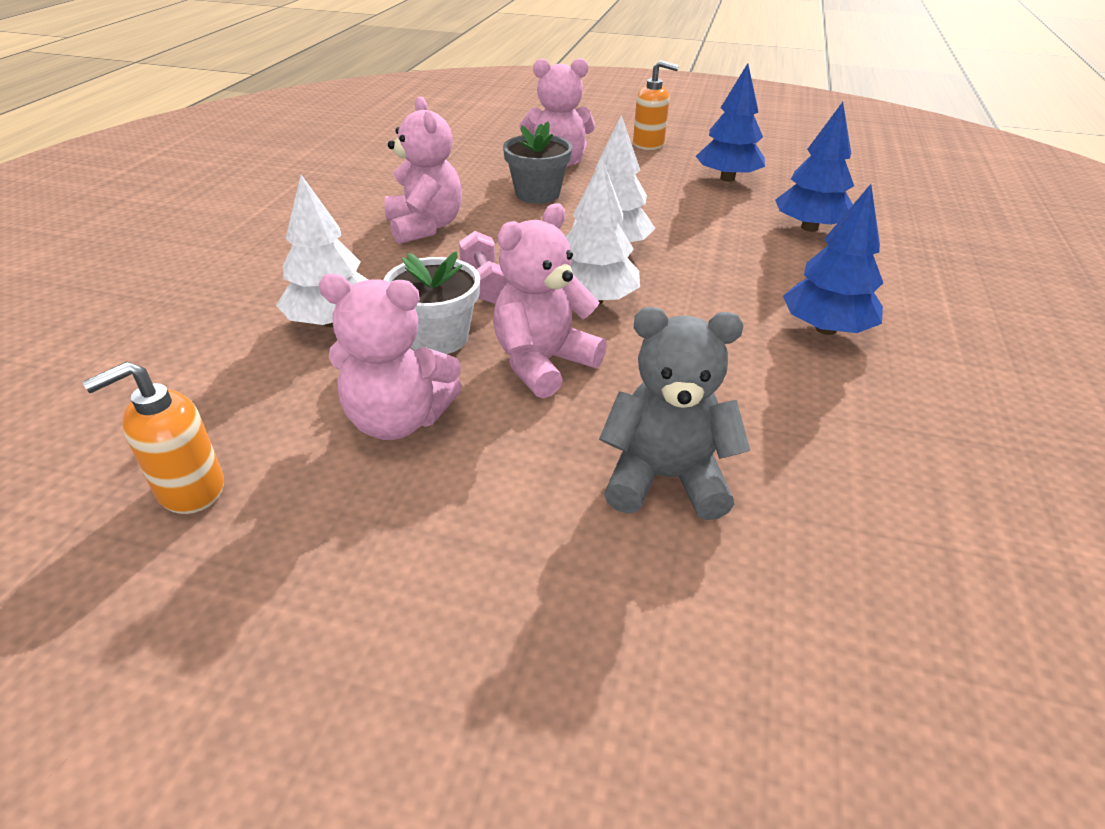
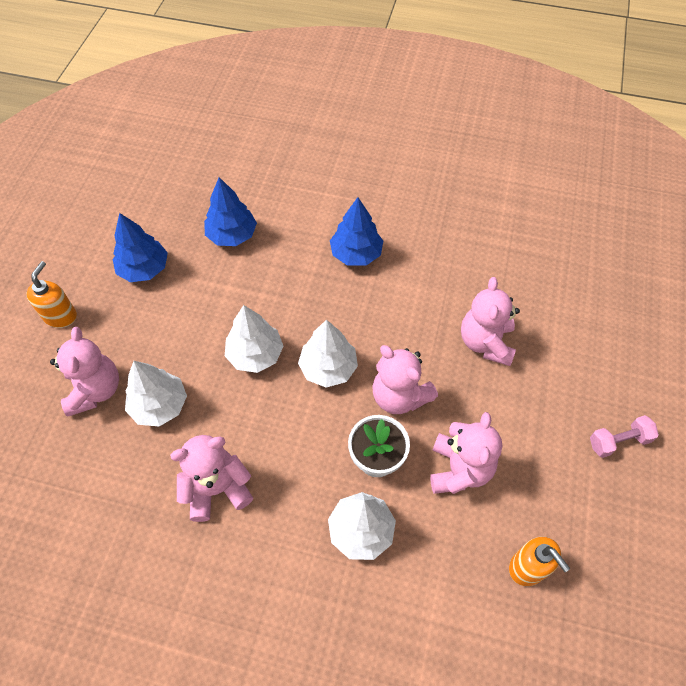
camera: 90 degrees left, 20 degrees up
pink dumbbell [459,231,508,304] -> pink dumbbell moved to [590,415,659,458]
grey flower pot [503,121,573,204] -> white tree [125,361,187,427]
grey teddy bear [599,307,750,520] -> pink teddy bear [461,277,520,366]

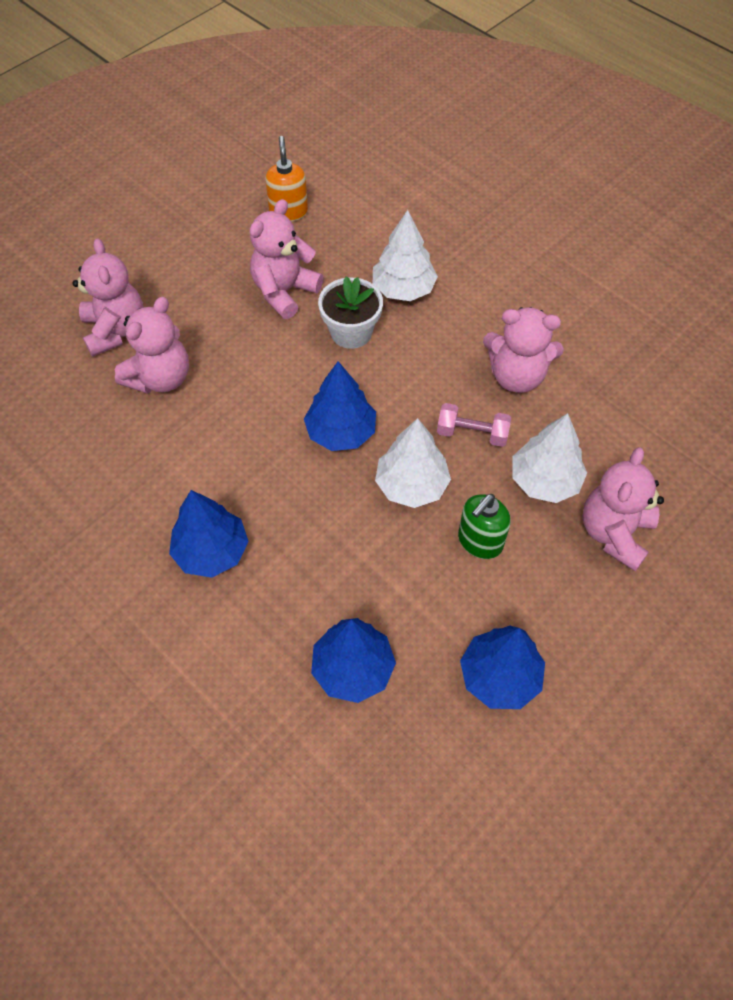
camera: 150 degrees left, 0 degrees up
orange soap dispenser [26,261,77,328] -> none
white tree [298,320,358,388] -> blue tree [304,361,376,451]
pink teddy bear [372,345,438,414] -> pink teddy bear moved to [72,238,143,357]
pink dumbbell [590,415,659,458] -> pink dumbbell moved to [437,403,511,447]
none -> green soap dispenser [458,494,511,559]

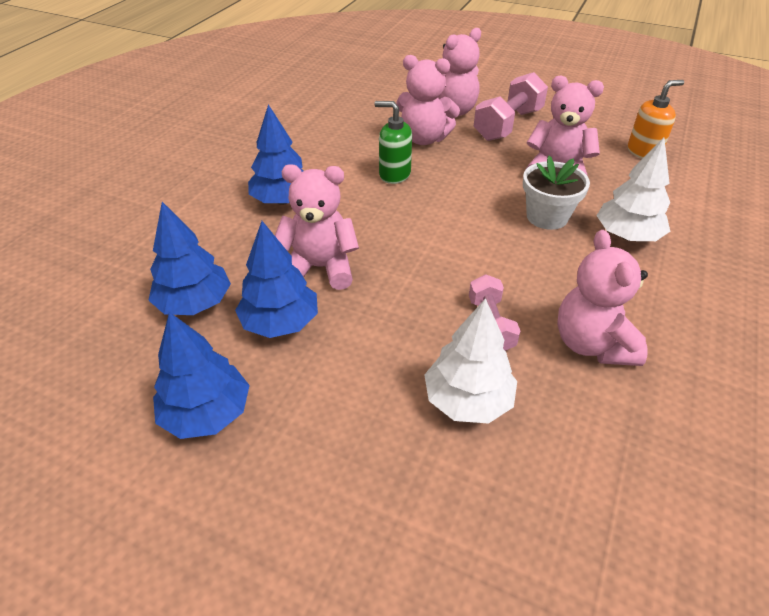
camera: 70 degrees right, 15 degrees down
blue tree [304,361,376,451] -> blue tree moved to [235,221,318,338]
white tree [375,418,451,508] -> none
green soap dispenser [458,494,511,559] -> green soap dispenser moved to [375,101,412,184]
pink teddy bear [582,447,664,571] -> pink teddy bear moved to [275,164,359,290]
none -> pink dumbbell [474,72,548,141]

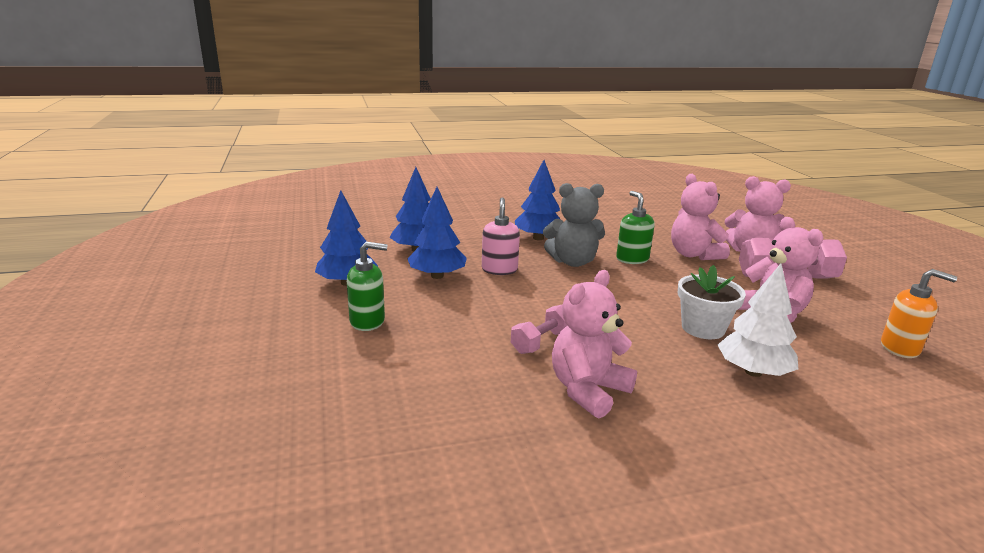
camera: 50 degrees right, 20 degrees down
pink teddy bear [275,164,359,290] -> pink soap dispenser [482,197,520,275]
white tree [424,298,517,424] -> none
none -> green soap dispenser [347,242,388,331]
none -> grey teddy bear [543,183,605,267]

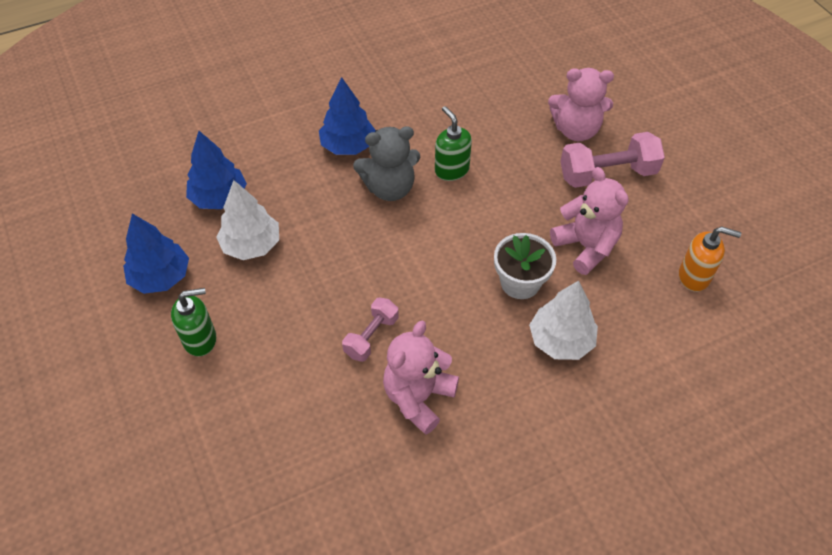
camera: 10 degrees left, 30 degrees up
blue tree [408,187,467,279] -> white tree [216,180,279,260]
pink soap dispenser [482,197,520,275] -> none
pink teddy bear [671,174,730,260] -> none

